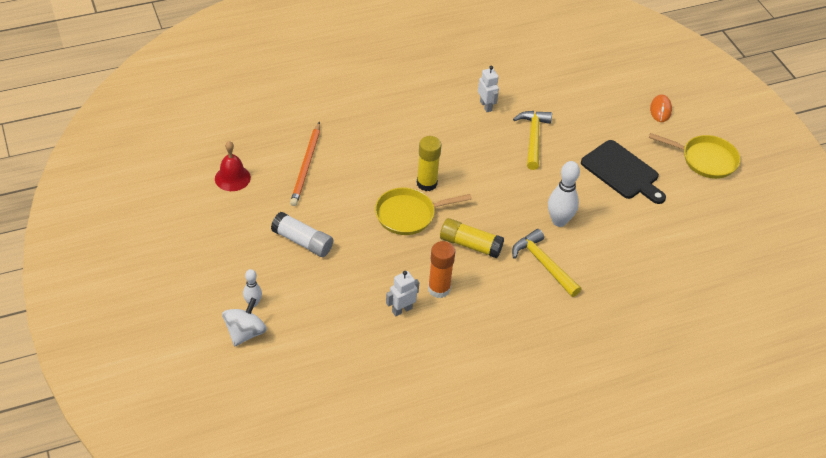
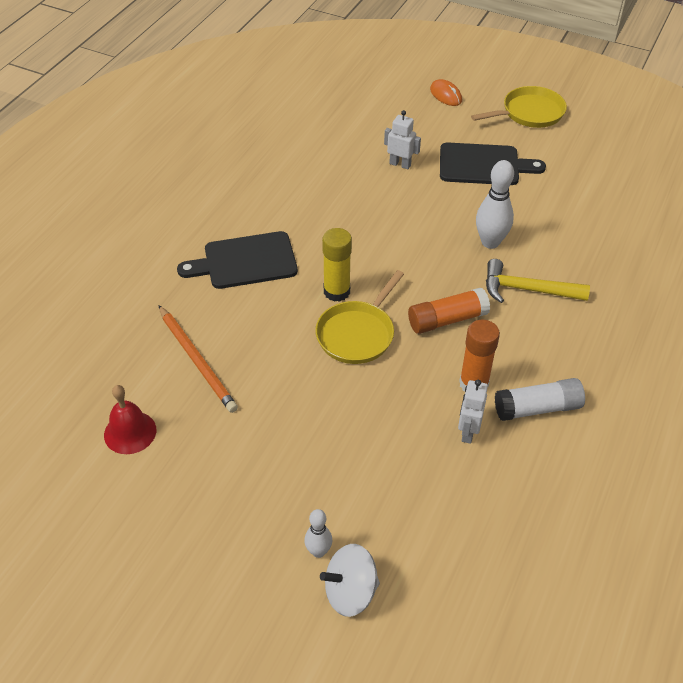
camera: 40 degrees left, 0 degrees up
white spinning top [222,298,267,347] -> white spinning top turned 90 degrees counterclockwise [320,544,380,617]
white glue stick [271,212,333,257] -> white glue stick moved to [495,378,585,421]
yellow glue stick [440,218,504,258] -> orange glue stick [408,288,490,334]
white robot [478,66,499,112] -> white robot moved to [384,110,421,169]
yellow hammer [513,111,552,170] -> none
none -> black cutting board [177,231,298,289]

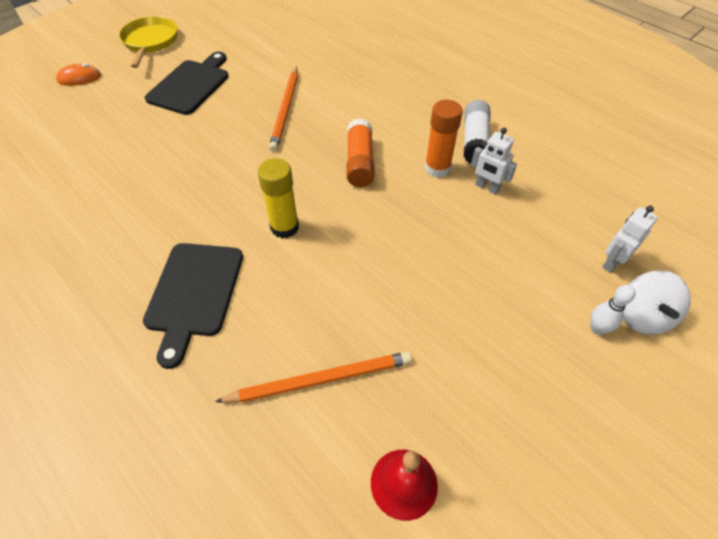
camera: 70 degrees left, 5 degrees up
yellow pan [315,270,404,364] -> none
white robot [384,110,421,169] -> white robot moved to [602,206,658,272]
white bowling pin [476,160,514,249] -> orange pencil [269,67,298,152]
yellow hammer [486,259,590,303] -> none

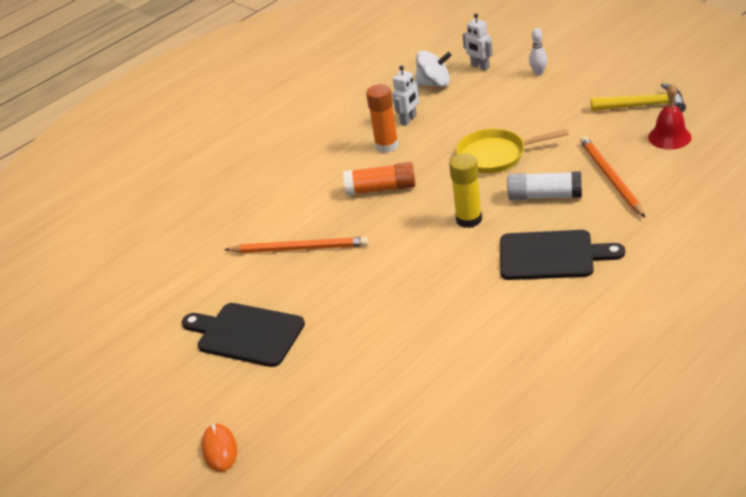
camera: 85 degrees left, 15 degrees down
yellow pan [119,16,178,68] -> yellow pan moved to [456,128,568,173]
white glue stick [464,100,491,163] -> white glue stick moved to [507,171,582,200]
white spinning top [623,270,691,335] -> white spinning top moved to [415,50,452,87]
none -> yellow hammer [590,83,686,113]

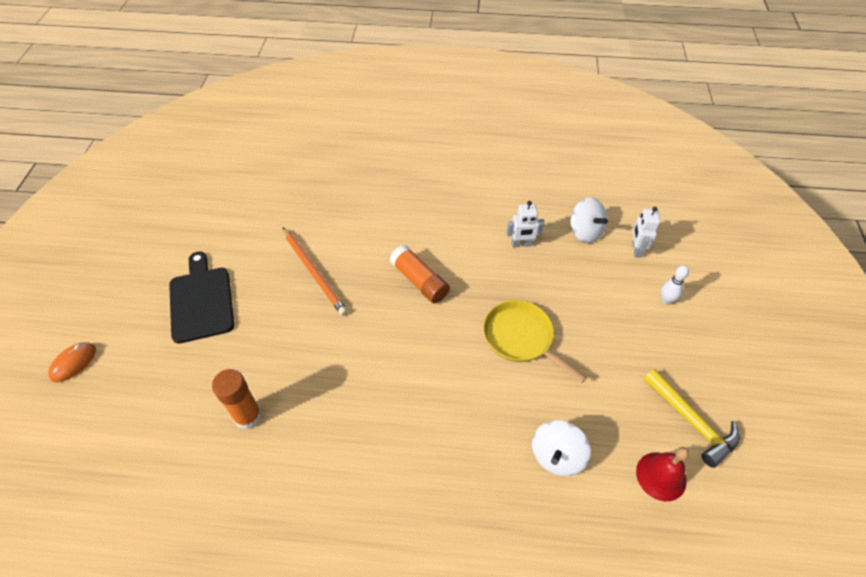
camera: 45 degrees right, 15 degrees up
orange glue stick [366,84,399,153] -> orange glue stick moved to [212,369,262,429]
yellow glue stick [449,154,482,228] -> none
black cutting board [500,230,625,280] -> none
white glue stick [507,171,582,200] -> none
orange pencil [580,136,645,218] -> white spinning top [532,420,591,476]

